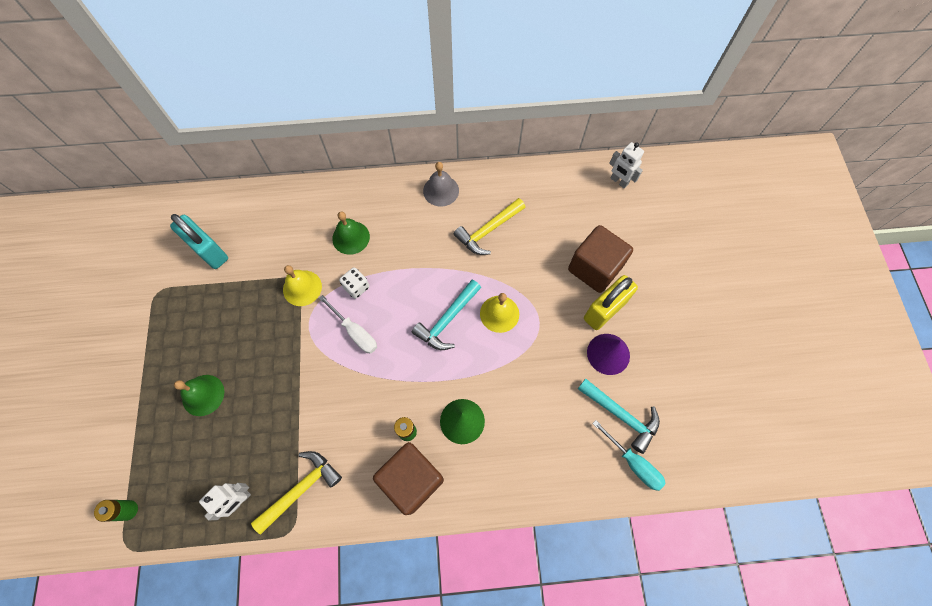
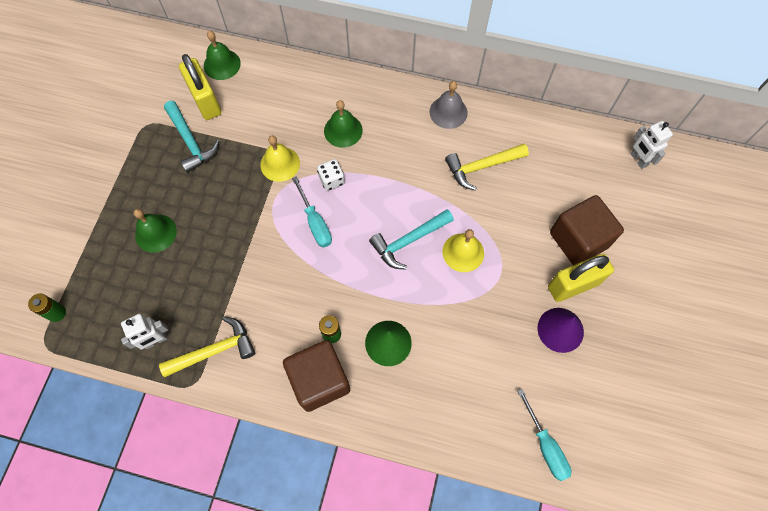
camera: 20 degrees right, 0 degrees up
turquoise padlock [170,214,228,269] -> yellow padlock [179,54,221,120]
white screwdriver [319,295,377,354] -> turquoise screwdriver [292,176,332,247]
turquoise hammer [578,378,660,454] -> turquoise hammer moved to [164,101,219,173]
none -> green bell [204,31,241,80]

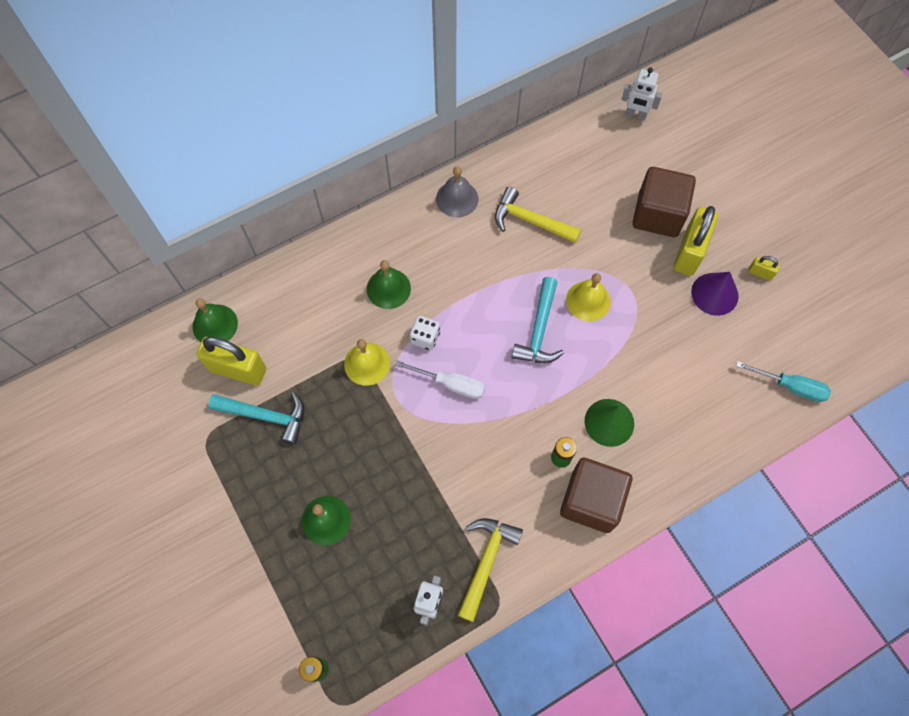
camera: 45 degrees left, 0 degrees up
turquoise screwdriver [292,176,332,247] -> white screwdriver [395,360,485,399]
yellow hammer [445,143,529,190] -> yellow hammer turned 90 degrees clockwise [495,187,581,243]
none -> yellow padlock [748,256,780,281]

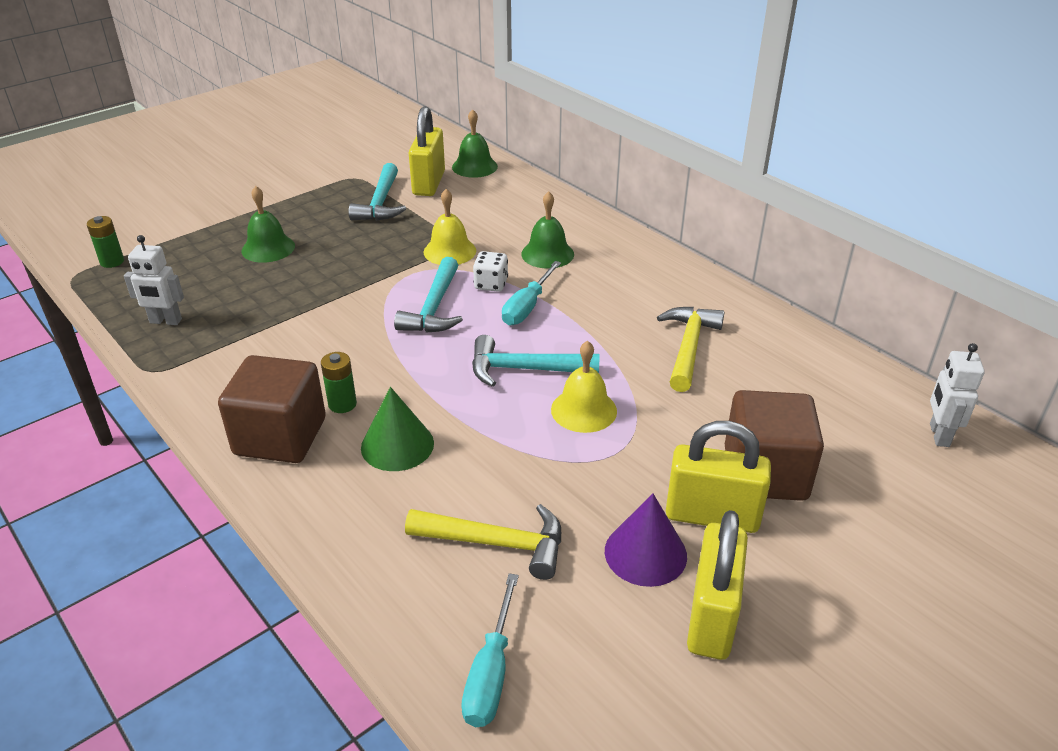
camera: 80 degrees right, 30 degrees down
white screwdriver [395,360,485,399] -> turquoise hammer [394,257,463,333]
grey bell [436,166,478,217] -> none
yellow hammer [458,518,523,622] -> yellow hammer moved to [405,504,561,580]
yellow padlock [748,256,780,281] -> yellow padlock [687,510,748,660], size x2.22
none -> turquoise screwdriver [502,261,561,325]

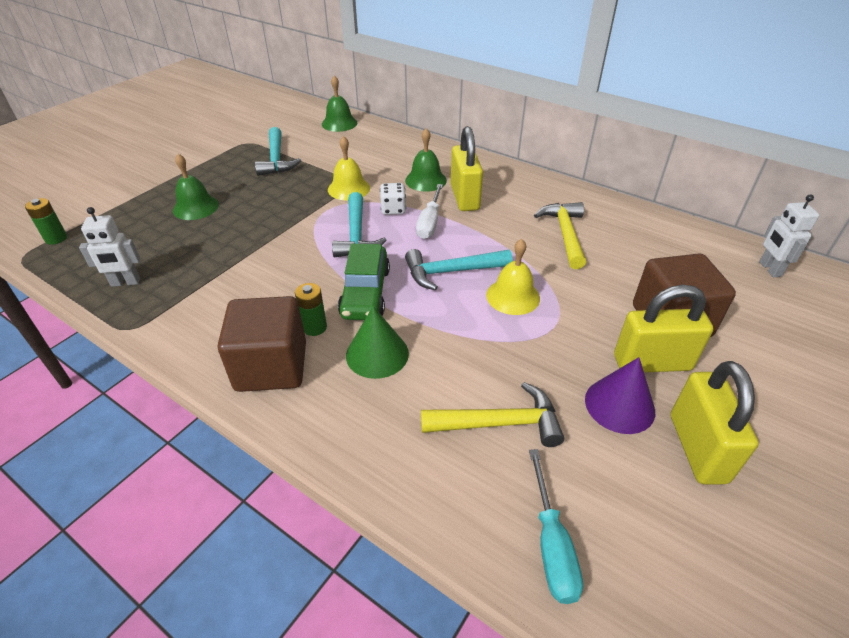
camera: 15 degrees left, 5 degrees up
yellow padlock [409,106,445,196] -> yellow padlock moved to [451,126,483,211]
turquoise screwdriver [502,261,561,325] -> white screwdriver [416,184,443,239]
none -> green car [338,244,390,320]

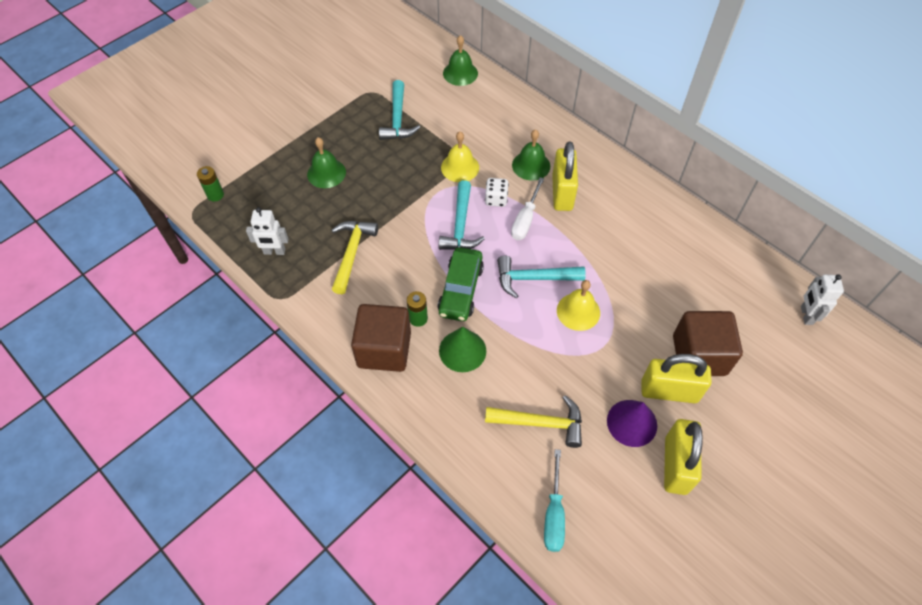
camera: 10 degrees right, 15 degrees up
yellow hammer [534,202,586,269] -> yellow hammer moved to [332,221,378,294]

